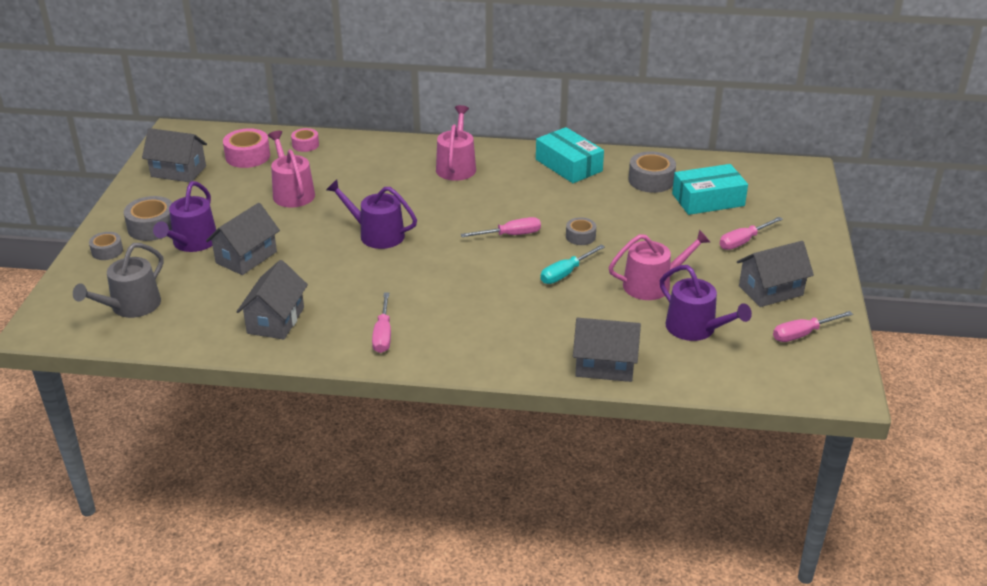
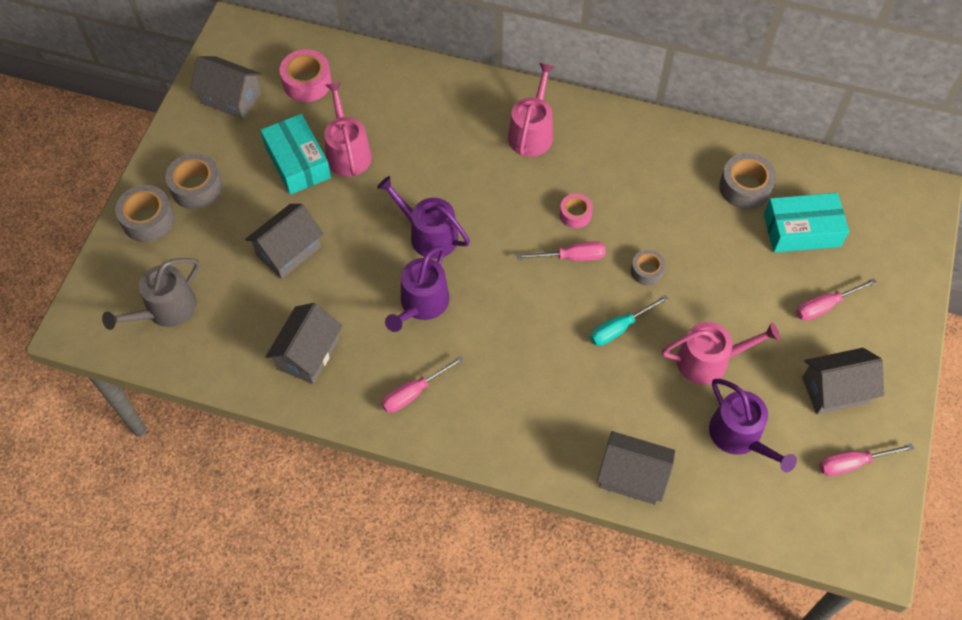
camera: 10 degrees right, 25 degrees up
grey tape [89,232,123,260] -> grey tape [115,185,175,242], size x1.64
purple watering can [153,181,216,252] -> purple watering can moved to [385,246,450,332]
pink tape [291,128,319,152] -> pink tape moved to [560,194,593,228]
pink screwdriver [372,292,391,353] -> pink screwdriver turned 45 degrees clockwise [381,356,464,413]
turquoise box [536,127,604,183] -> turquoise box moved to [260,114,331,195]

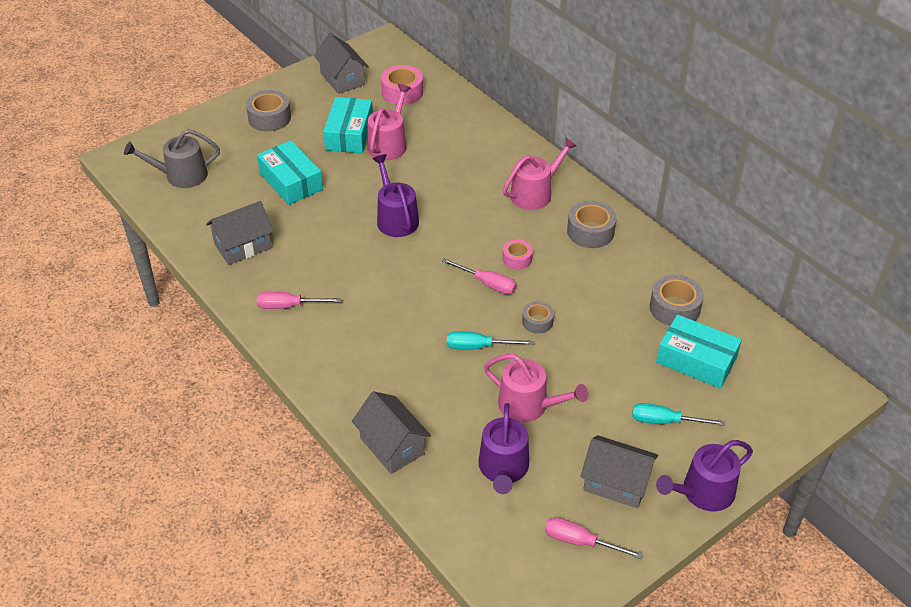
camera: 35 degrees right, 15 degrees down
grey tape [115,185,175,242] -> grey tape moved to [567,200,616,248]
grey house [245,204,324,279] -> turquoise box [257,140,323,205]
purple watering can [385,246,450,332] -> purple watering can moved to [656,440,753,511]
pink screwdriver [796,278,877,321] -> turquoise screwdriver [632,403,725,426]

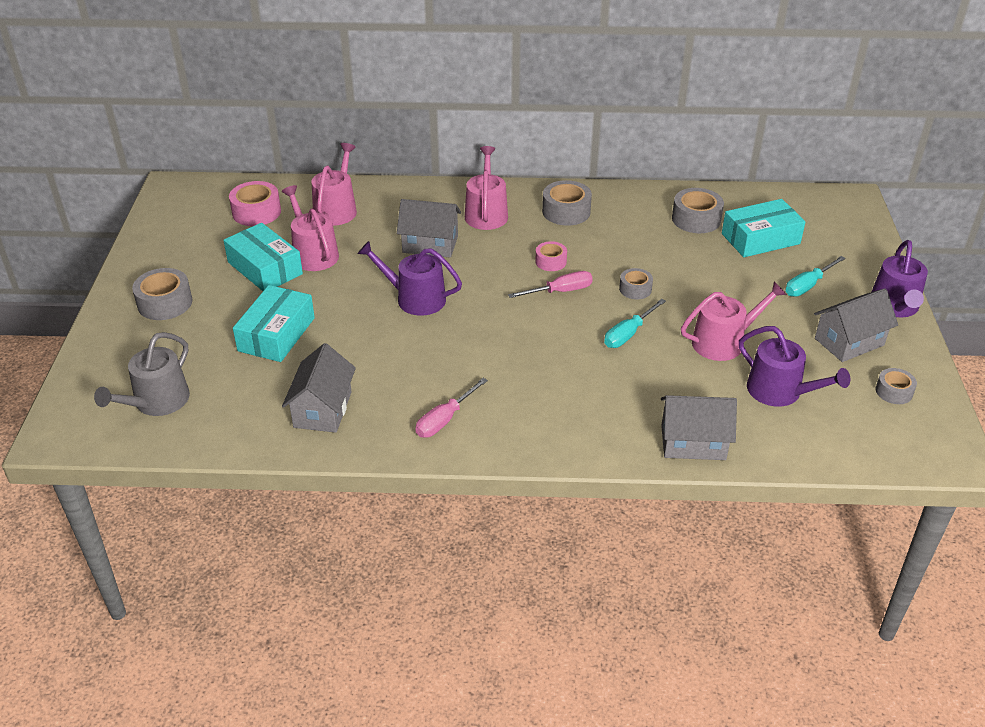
camera: 50 degrees left, 5 degrees down
turquoise box [257,140,323,205] -> turquoise box turned 75 degrees counterclockwise [233,285,315,362]
grey house [314,33,369,94] -> grey house moved to [397,199,461,257]
pink screwdriver [545,517,643,559] -> grey tape [876,368,917,404]
none -> pink watering can [312,143,357,226]

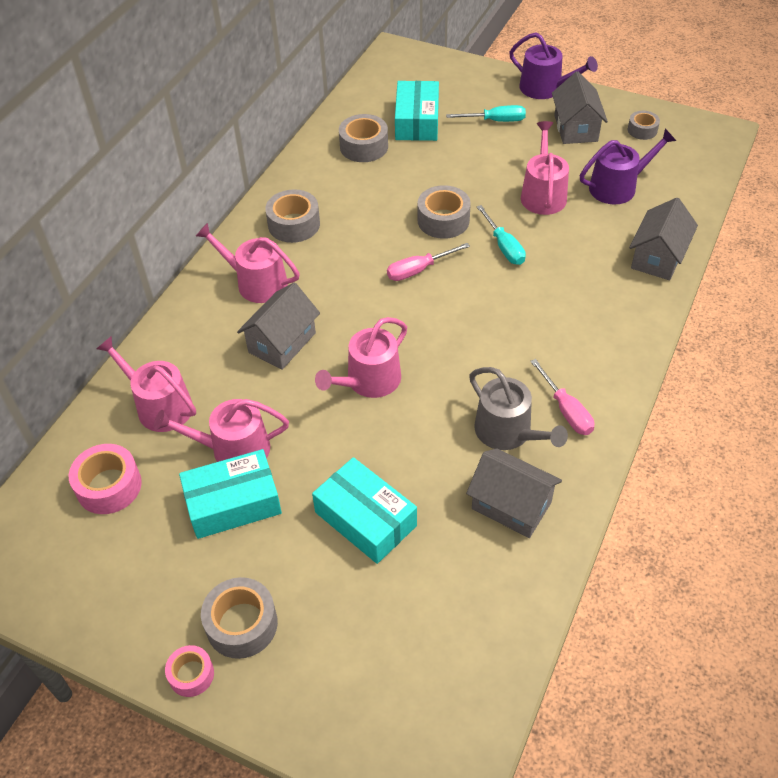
camera: 65 degrees left, 10 degrees up
grey watering can [94,332,190,416] -> grey watering can moved to [469,367,568,450]
purple watering can [358,241,462,316] -> pink watering can [315,317,407,398]
pink screwdriver [508,271,593,298] -> pink screwdriver turned 120 degrees counterclockwise [387,243,470,281]
pink tape [535,241,567,271] -> pink tape moved to [165,645,214,697]
grey tape [619,268,653,299] -> grey tape [418,185,471,239], size x1.64
turquoise screwdriver [786,256,846,297] -> turquoise screwdriver turned 75 degrees counterclockwise [446,105,526,122]

